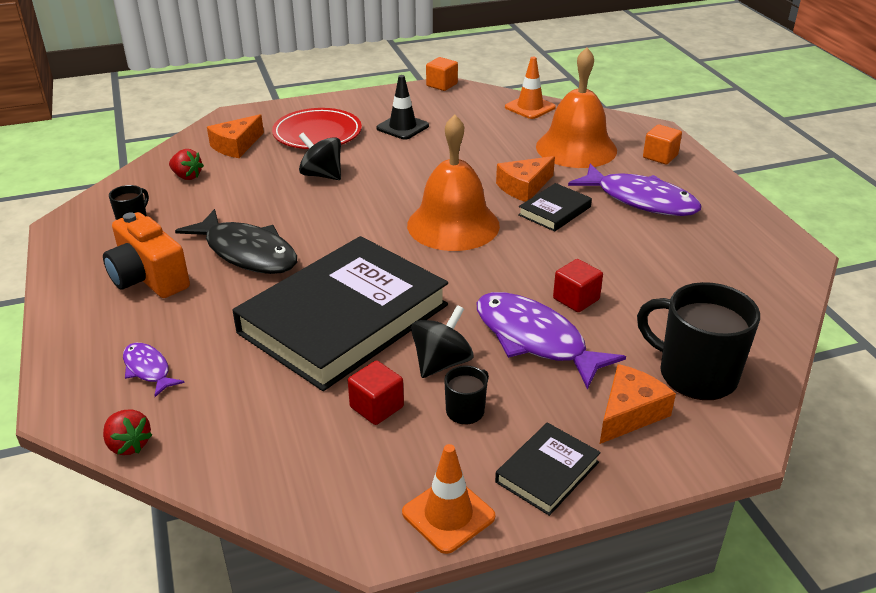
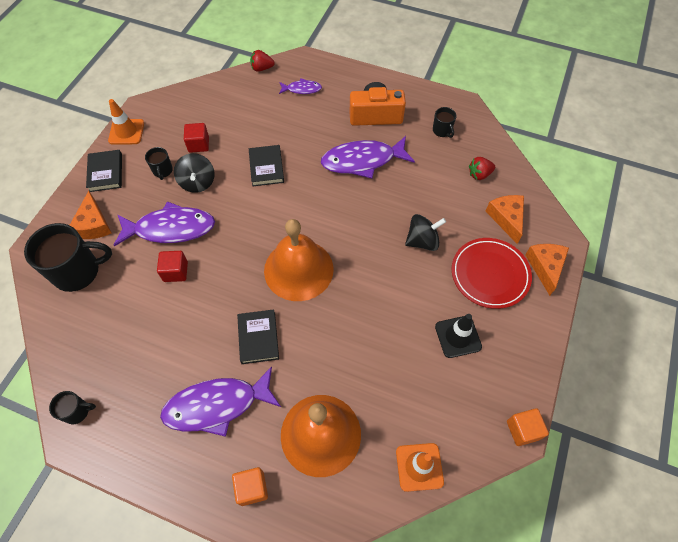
camera: 130 degrees right, 25 degrees up
black fish [175,209,297,274] -> purple fish [321,136,415,178]
black book [232,236,448,391] -> black book [249,145,284,186], size x0.42
orange cheese [496,156,555,202] -> orange cheese moved to [525,244,569,296]
none -> black mug [49,391,96,424]

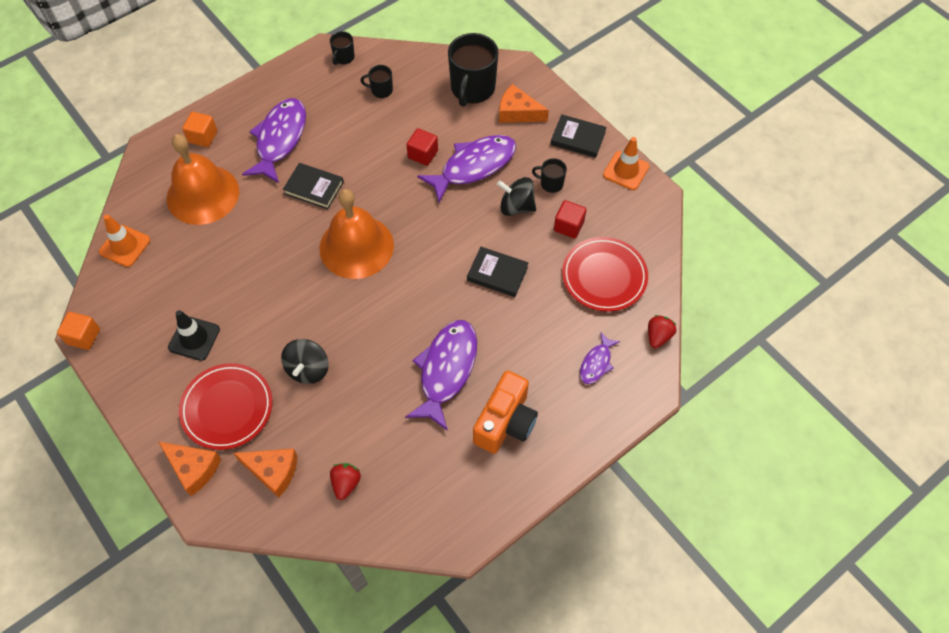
camera: 120 degrees right, 0 degrees up
purple fish [114,201,215,246] -> purple fish turned 150 degrees counterclockwise [417,135,516,203]
black mug [433,107,456,138] -> black mug moved to [361,65,393,98]
none -> red plate [562,237,648,312]

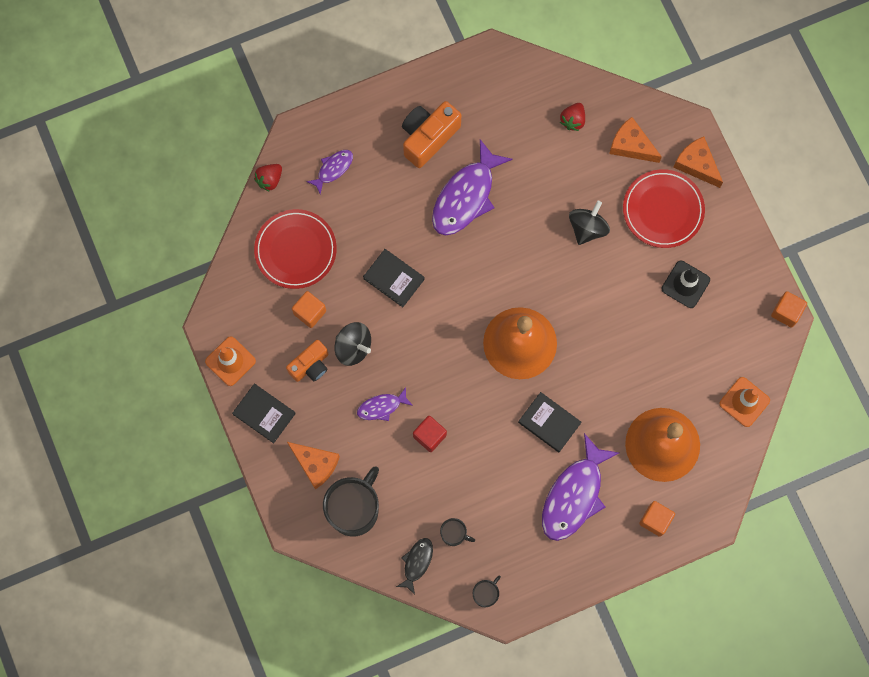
camera: 165 degrees left, 15 degrees up
purple fish [417,135,516,203] -> purple fish [357,387,413,421], size x0.51
black mug [532,158,567,193] -> orange camera [286,340,328,382]
red cube [554,200,587,239] -> orange cube [292,291,326,328]
none -> black fish [396,538,433,595]

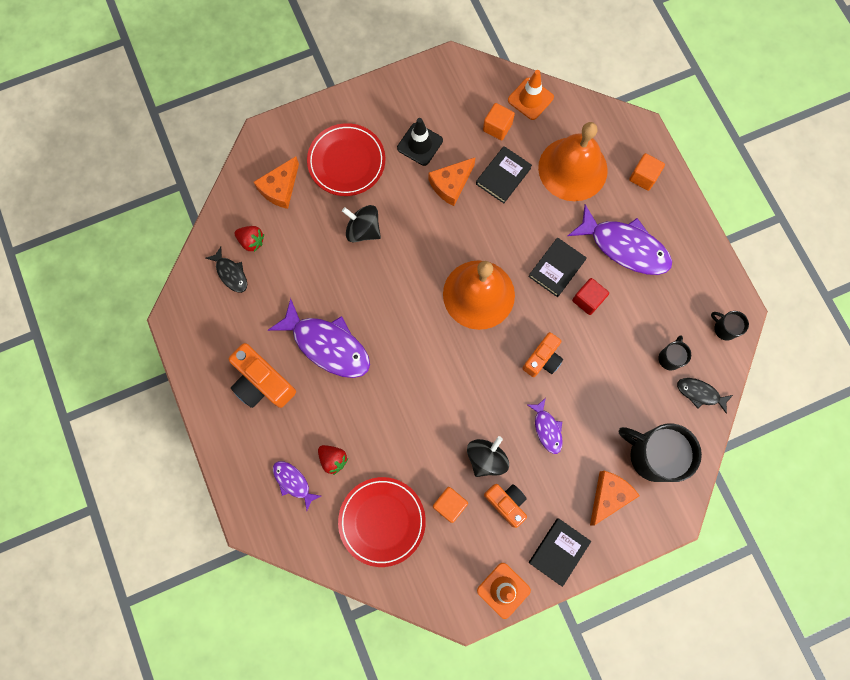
camera: 90 degrees left, 0 degrees up
red strawberry [254,164,282,192] -> red strawberry moved to [318,445,348,475]
black book [363,249,425,307] -> black book moved to [476,146,532,203]
red cube [413,416,447,452] -> red cube moved to [572,278,609,315]
orange cheese [673,137,723,188] -> orange cheese moved to [429,157,476,206]
orange cube [771,291,807,328] -> orange cube moved to [483,103,515,140]
none -> black fish [206,247,247,293]
none -> orange camera [522,332,563,377]

